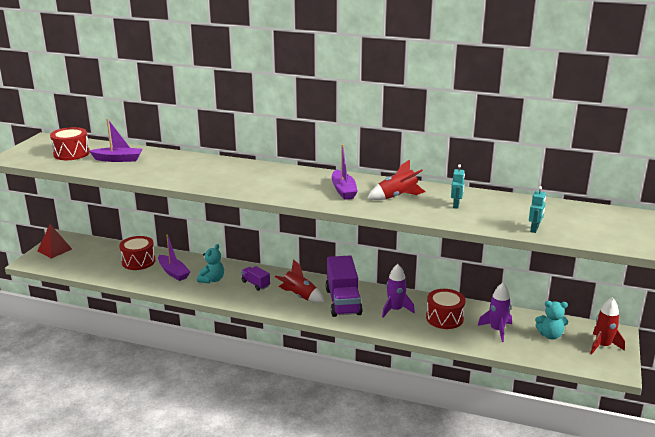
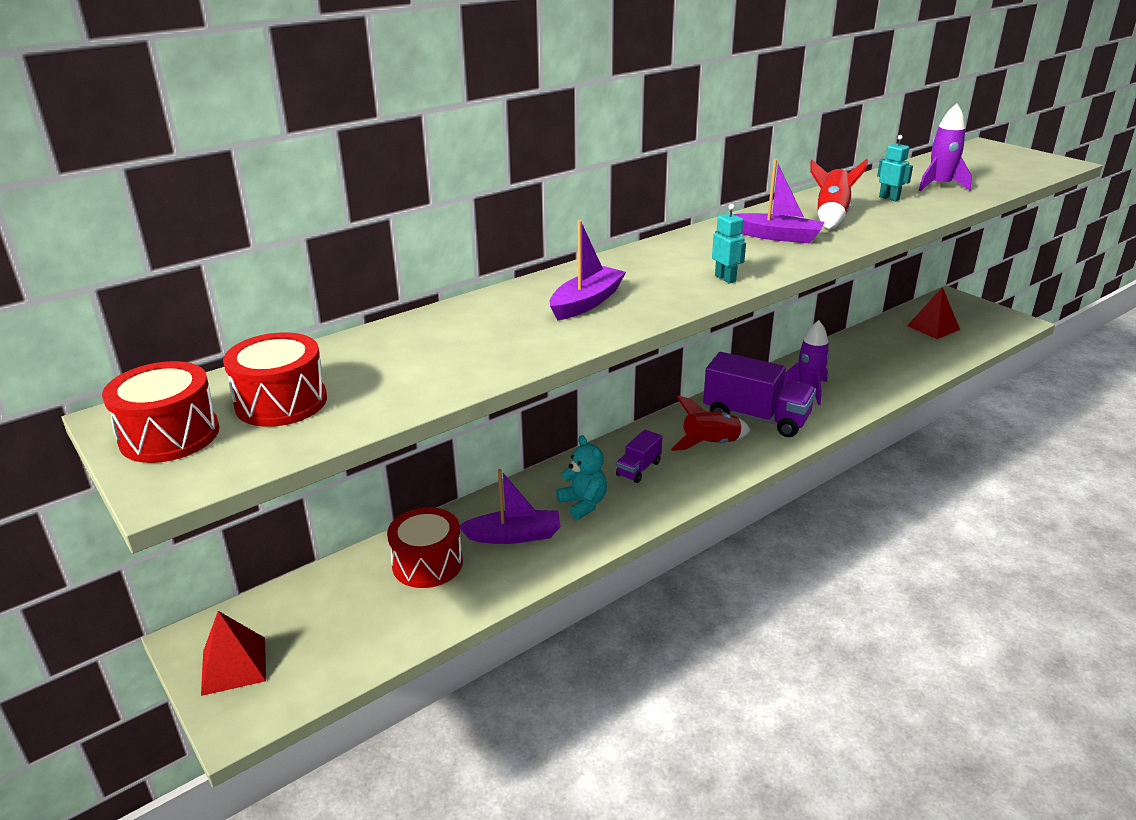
camera: 55 degrees left, 5 degrees up
purple boat [89,119,142,162] -> purple boat moved to [550,220,626,321]
purple truck [241,266,270,291] -> purple truck turned 45 degrees counterclockwise [616,430,663,483]
red drum [426,289,465,329] -> red drum moved to [102,361,219,463]
purple rocket [478,283,512,342] -> purple rocket moved to [918,103,972,191]
turquoise robot [529,186,546,233] -> turquoise robot moved to [712,204,746,283]
turquoise teddy bear [535,301,568,339] -> red pyramid [907,287,960,339]
red rocket [590,297,625,354] -> none

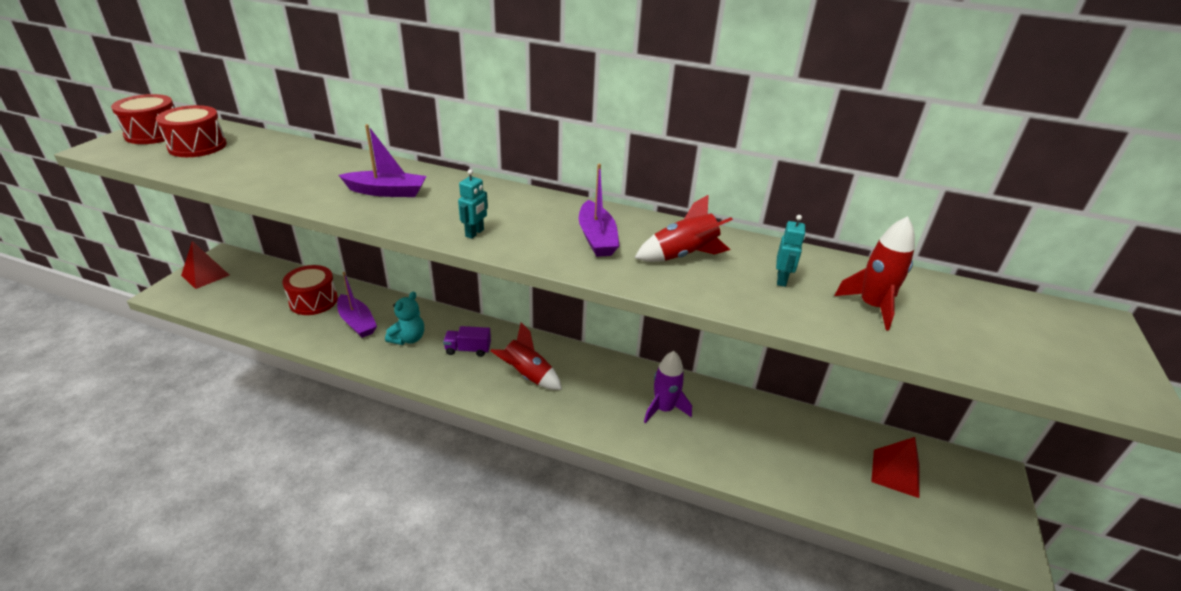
camera: 55 degrees right, 5 degrees up
purple truck [703,352,816,437] -> none
purple rocket [918,103,972,191] -> red rocket [834,216,915,331]

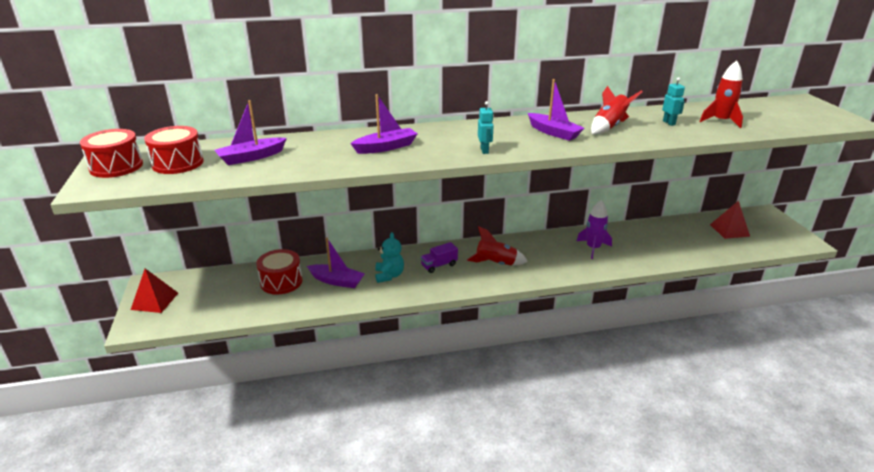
camera: 30 degrees left, 5 degrees down
none -> purple boat [215,100,287,165]

